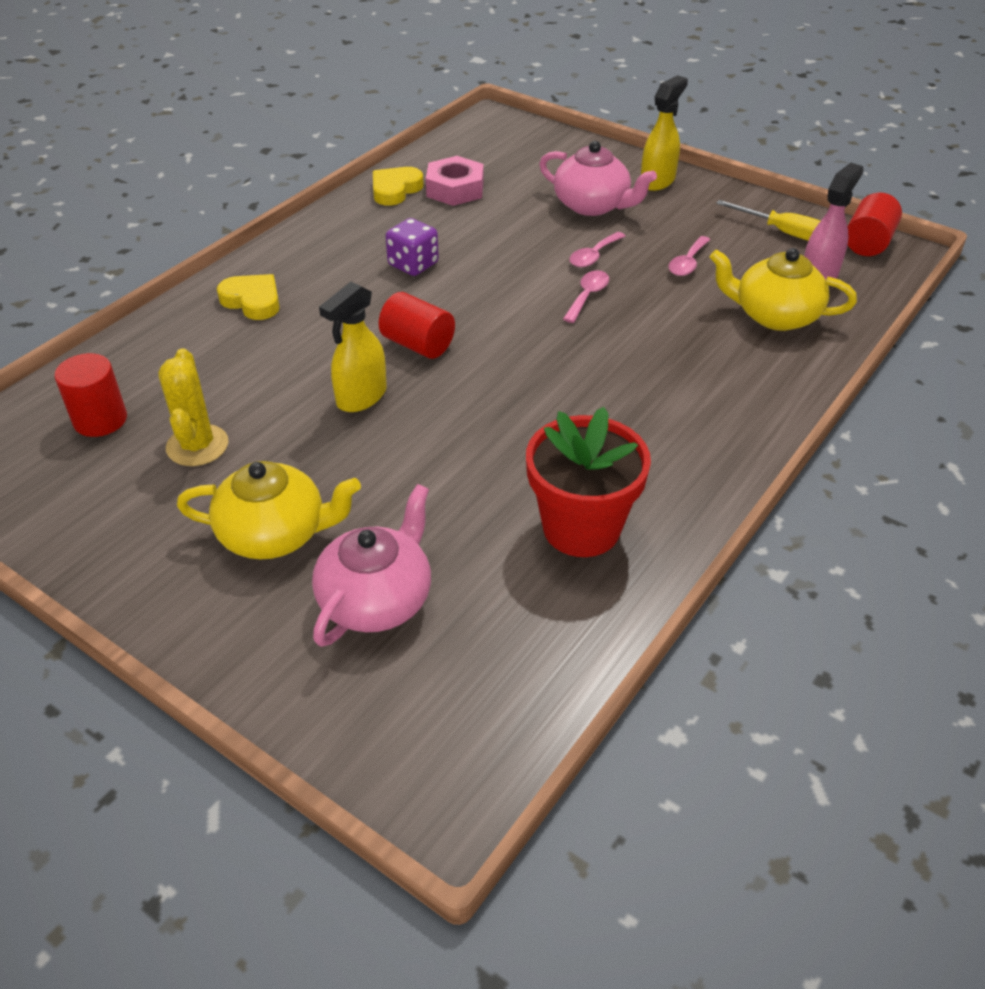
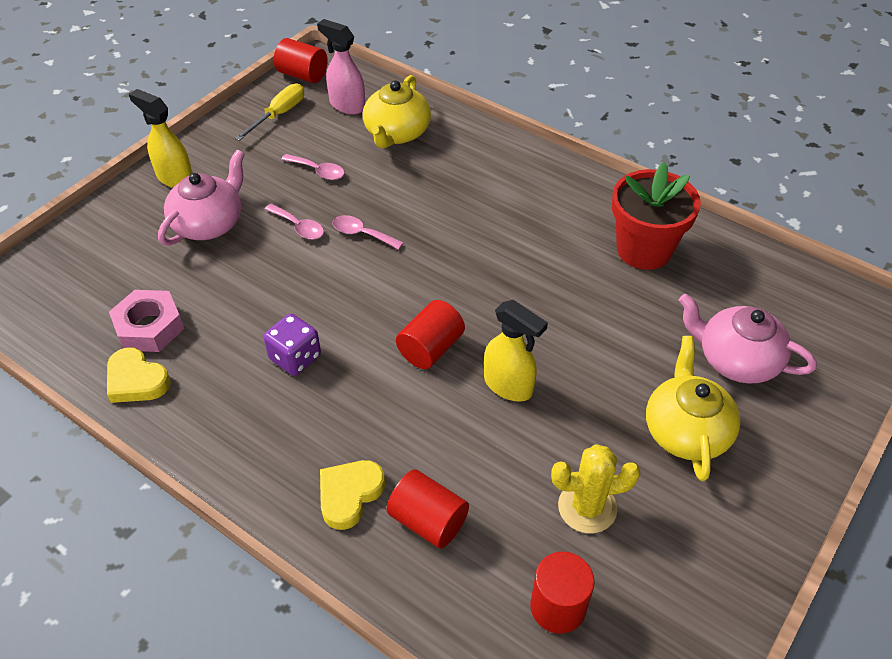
camera: 90 degrees left, 5 degrees up
none -> red cylinder [387,469,469,549]

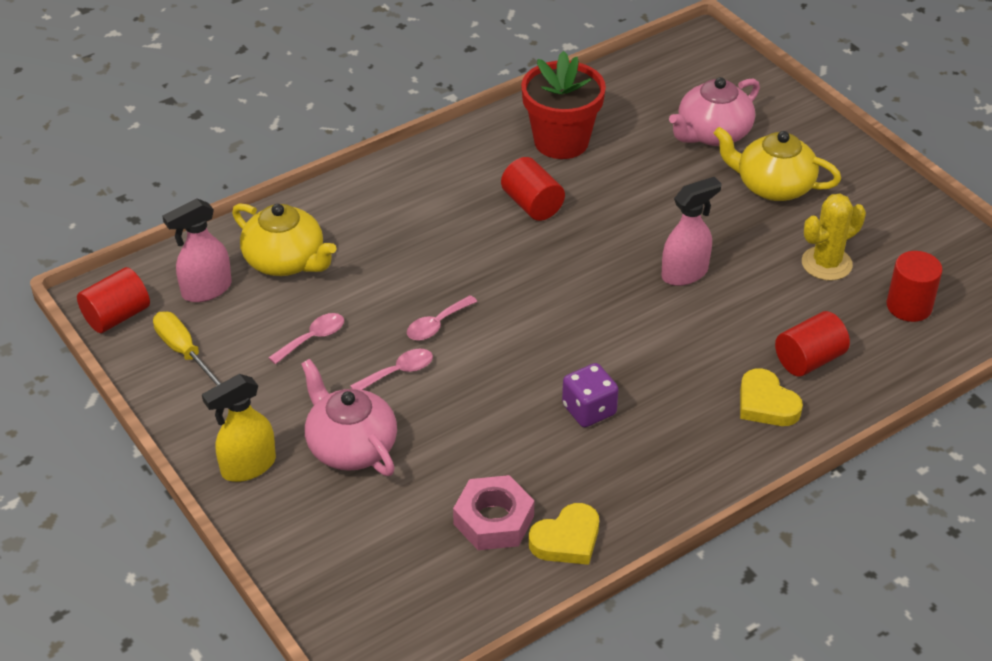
camera: 70 degrees left, 5 degrees down
red cylinder [396,300,465,369] -> red cylinder moved to [501,157,565,221]
yellow spray bottle [484,300,548,402] -> pink spray bottle [661,177,722,286]
yellow cactus [551,444,641,533] -> yellow cactus turned 45 degrees clockwise [802,194,866,281]

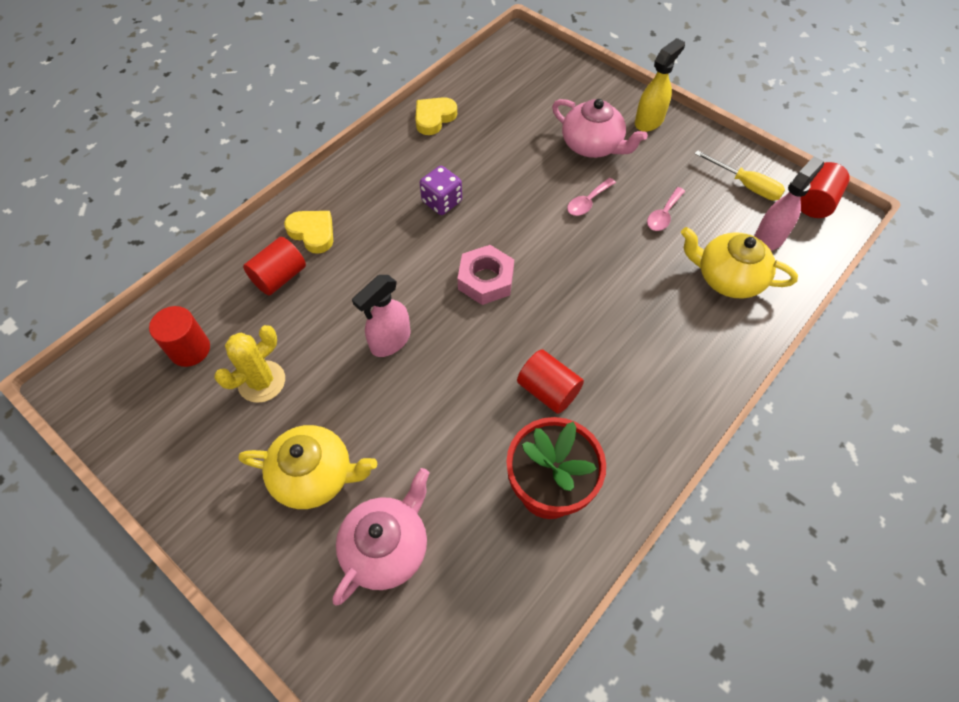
camera: 165 degrees right, 15 degrees up
pink spoon [407,295,477,341] -> none
pink nut [453,475,534,550] -> pink nut moved to [457,245,514,305]

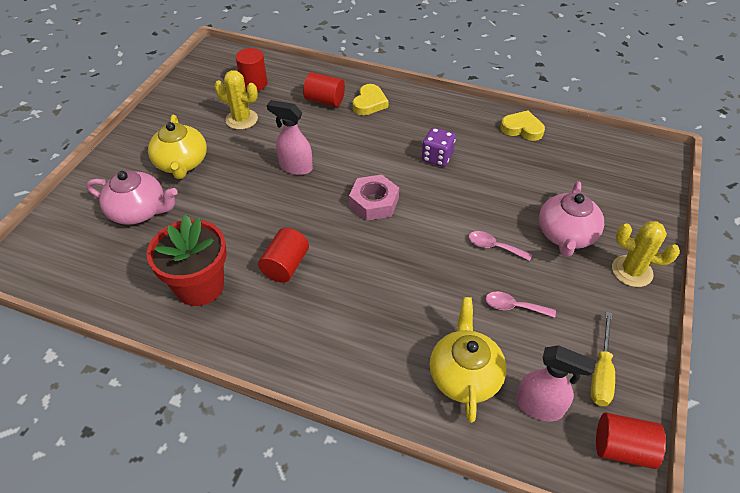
camera: 70 degrees right, 10 degrees down
yellow spray bottle [635,38,685,132] -> yellow cactus [612,221,680,287]

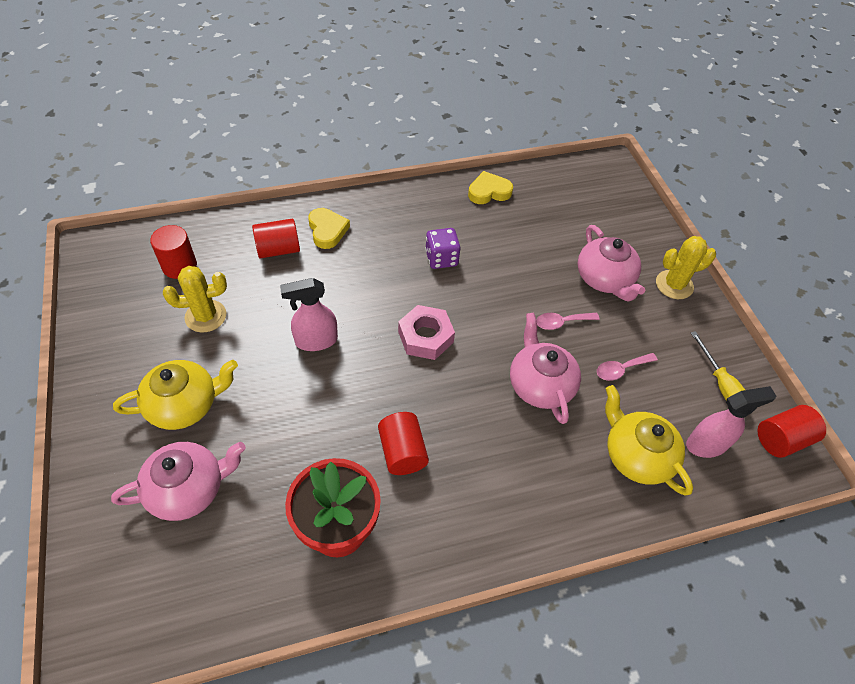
camera: 40 degrees left, 5 degrees up
yellow teapot [148,115,207,179] -> yellow teapot turned 60 degrees counterclockwise [113,360,238,430]
none -> pink teapot [510,312,581,424]

